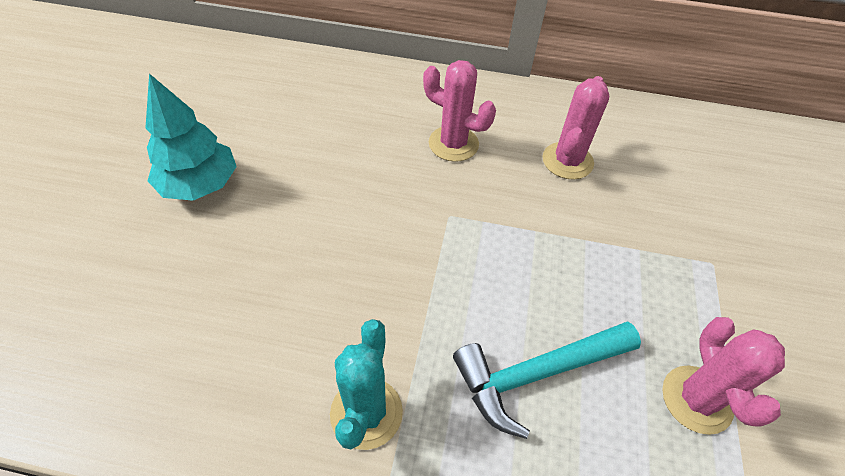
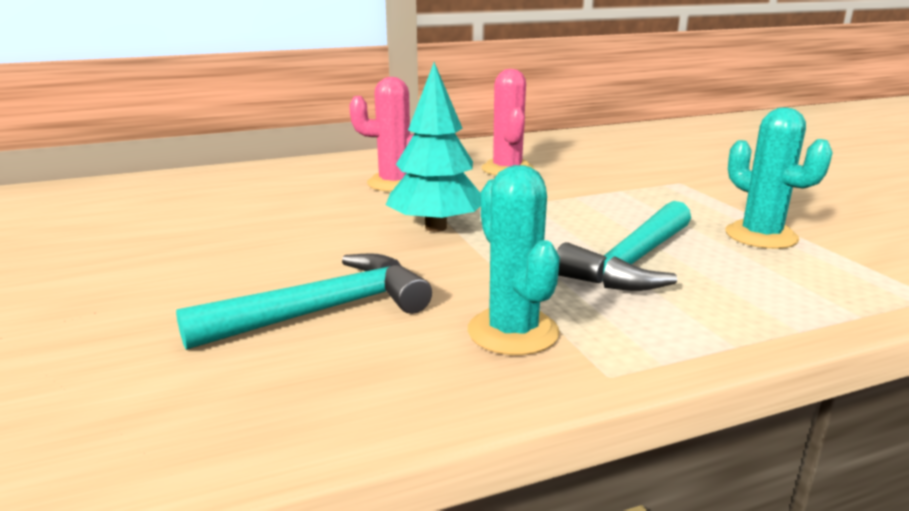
camera: 30 degrees left, 30 degrees down
turquoise tree [145,74,237,201] -> turquoise tree moved to [386,62,481,232]
pink cactus [662,317,785,435] -> turquoise cactus [726,107,833,249]
none -> turquoise hammer [176,253,432,350]

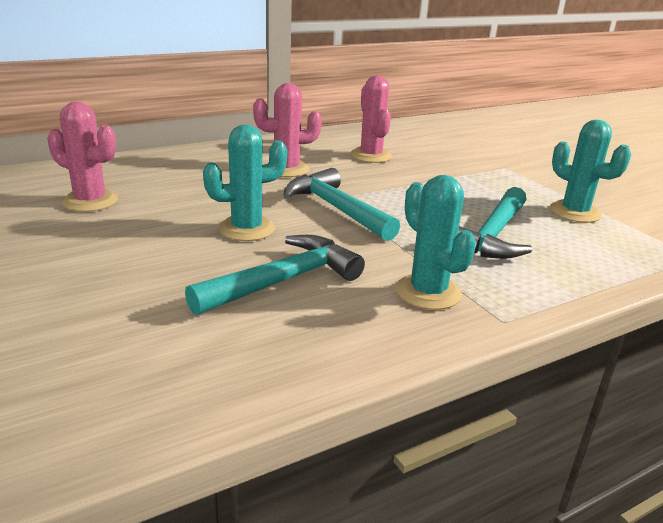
camera: 10 degrees left, 5 degrees up
turquoise tree [386,62,481,232] -> turquoise hammer [284,168,400,241]
none -> pink cactus [47,102,118,212]
none -> turquoise cactus [203,125,287,241]

